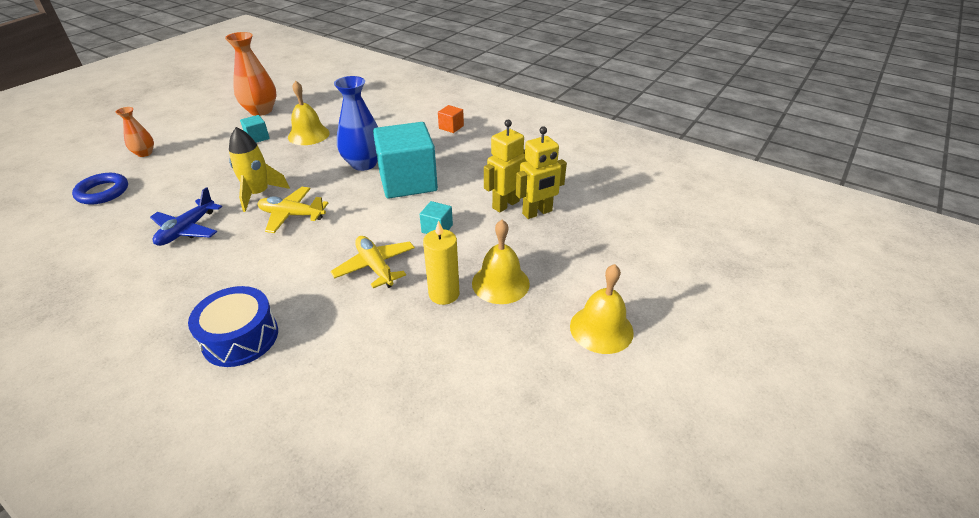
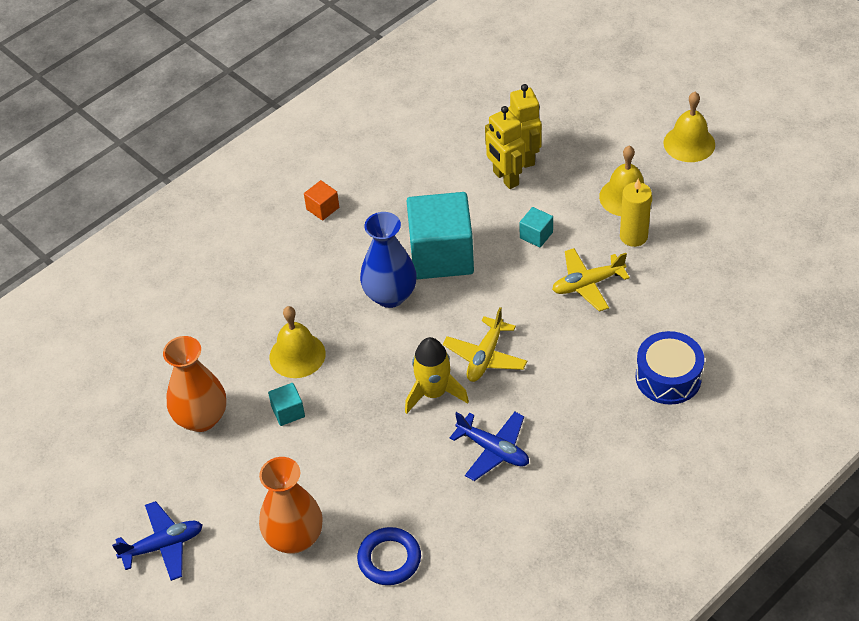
camera: 75 degrees left, 10 degrees up
orange vase [116,107,154,157] -> orange vase [259,457,323,554], size x1.78
none -> blue plane [112,501,203,581]

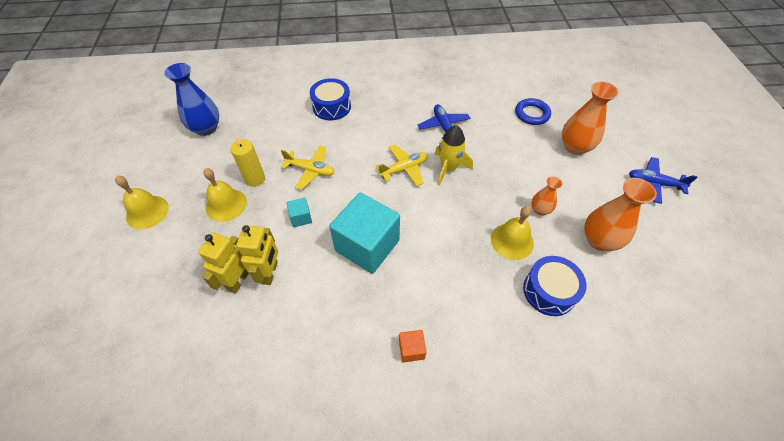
camera: 145 degrees left, 5 degrees up
turquoise cube [268,383,305,426] -> orange vase [531,176,562,215]
blue vase [360,212,417,308] -> blue vase moved to [164,63,219,136]
none -> blue drum [523,256,587,316]

